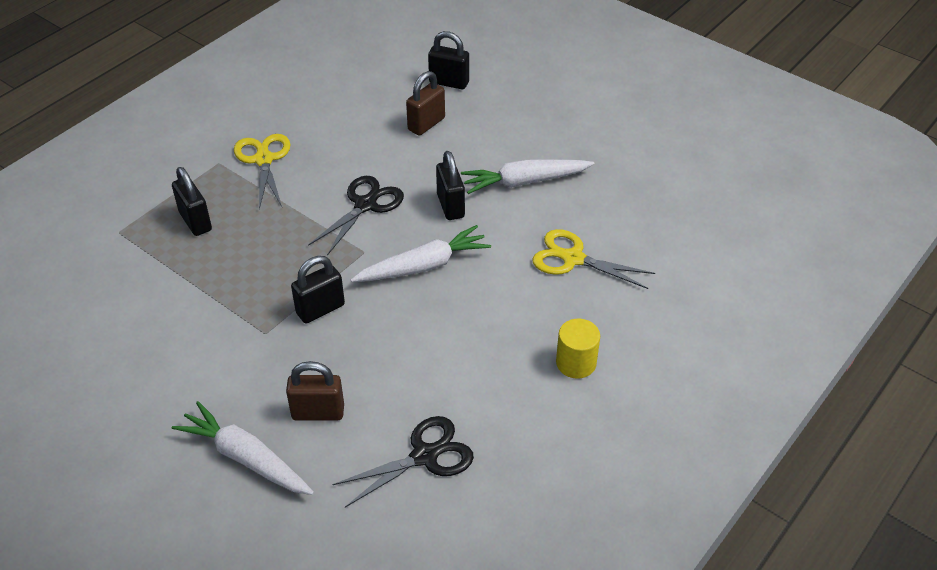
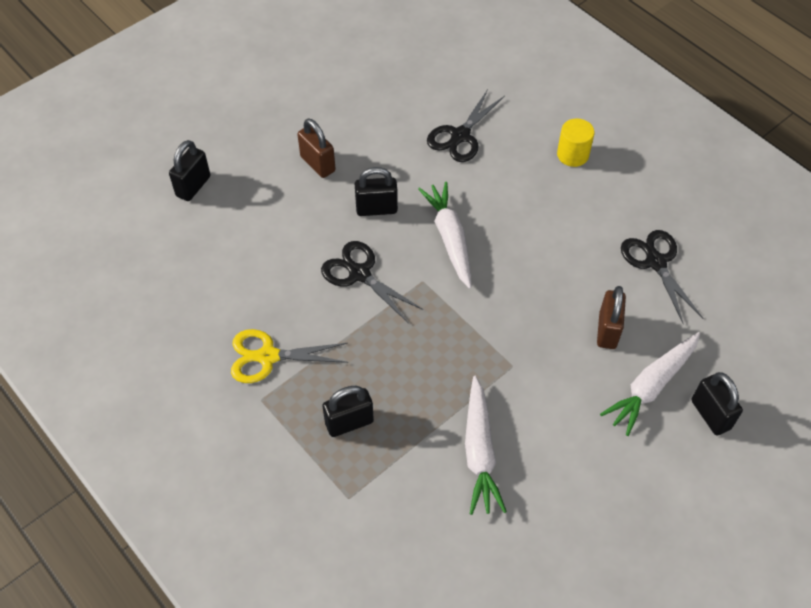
camera: 80 degrees left, 10 degrees up
black padlock [291,256,345,323] -> black padlock moved to [692,372,743,435]
brown padlock [406,71,445,136] -> brown padlock moved to [297,119,336,178]
white carrot [461,159,594,194] -> white carrot moved to [465,376,507,515]
yellow scissors [532,229,655,289] -> black scissors [427,89,505,162]

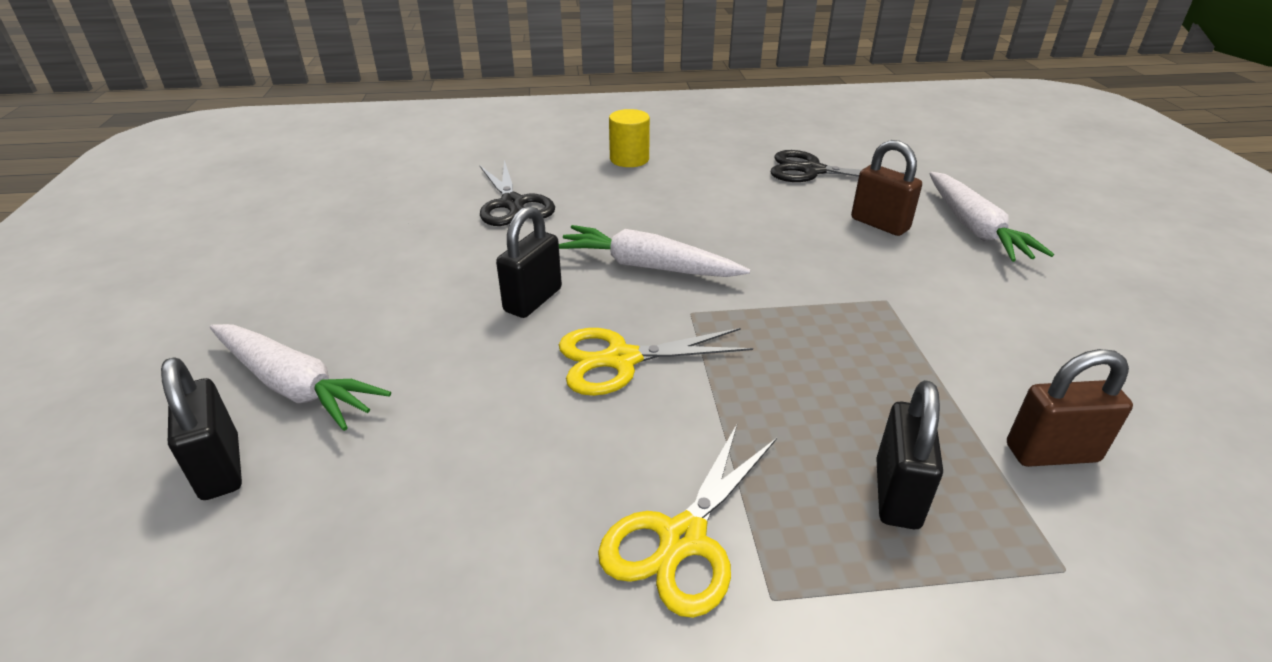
camera: 55 degrees left, 20 degrees down
brown padlock [297,119,336,178] -> brown padlock moved to [1007,349,1133,467]
black scissors [321,241,424,323] -> yellow scissors [559,328,753,396]
white carrot [465,376,507,515] -> white carrot moved to [210,324,391,431]
black padlock [692,372,743,435] -> none

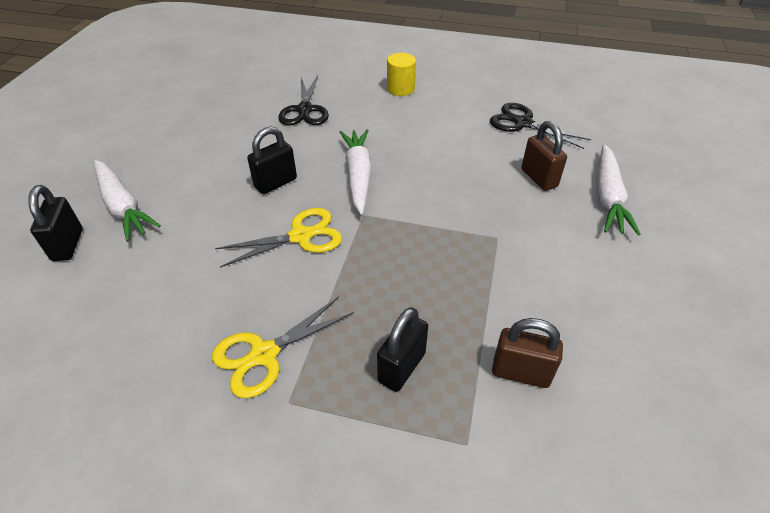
camera: 20 degrees right, 10 degrees up
white carrot [559,225,750,277] -> white carrot turned 45 degrees clockwise [340,129,372,215]
yellow scissors [559,328,753,396] -> yellow scissors turned 150 degrees clockwise [215,208,342,268]

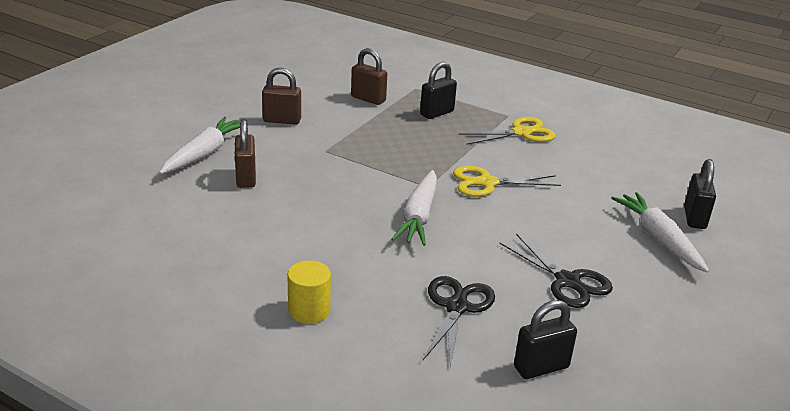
camera: 165 degrees left, 15 degrees down
black padlock [247,126,297,194] -> black padlock moved to [514,300,577,379]
black scissors [490,103,591,149] -> black scissors moved to [499,234,613,308]
none -> brown padlock [262,68,301,125]

